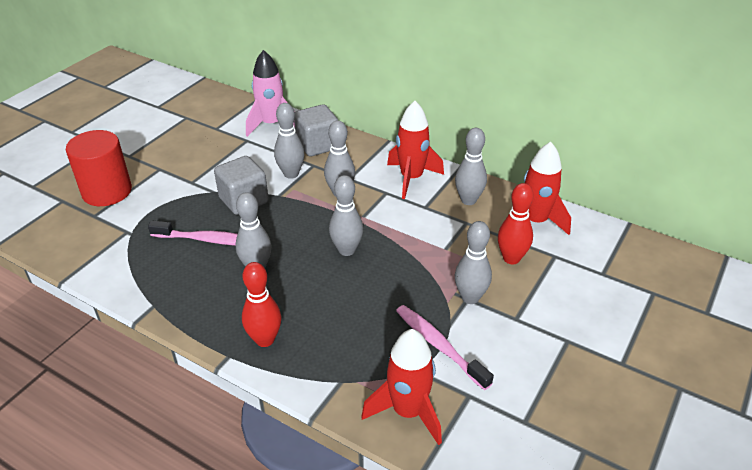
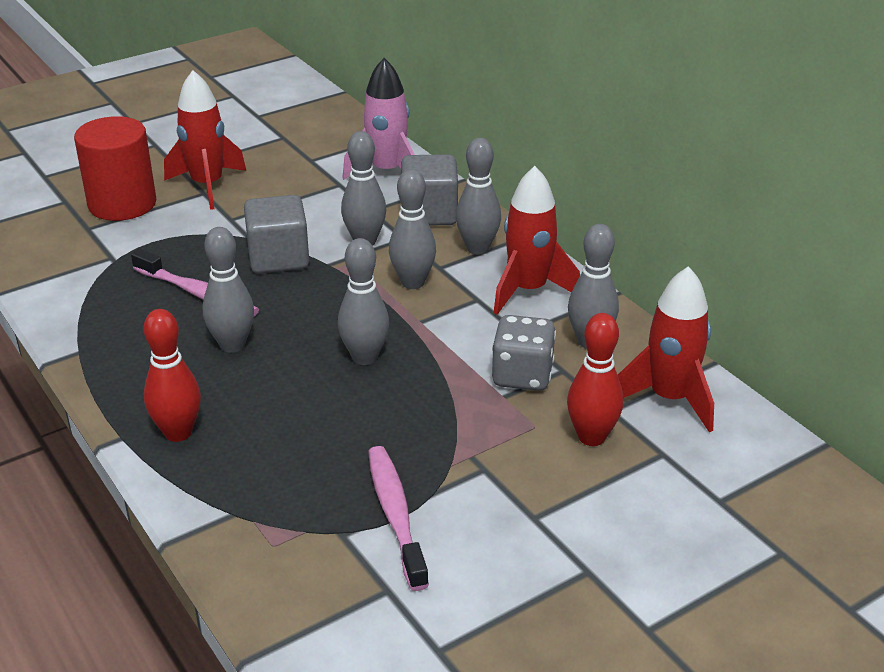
camera: 25 degrees right, 5 degrees down
red rocket [361,329,442,445] -> red rocket moved to [164,70,246,210]
grey bowling pin [455,221,492,304] -> grey bowling pin moved to [456,138,501,255]
none -> grey dice [492,315,556,391]

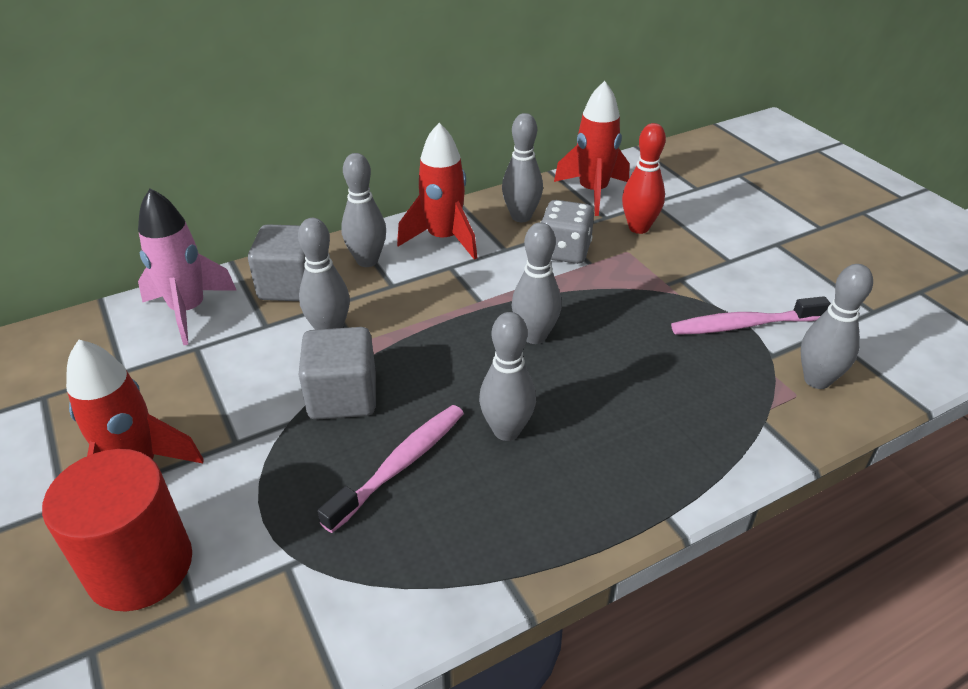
camera: 85 degrees left, 5 degrees up
red bowling pin [143,309,201,442] -> none
grey bowling pin [389,169,436,289] -> grey bowling pin moved to [801,264,873,389]

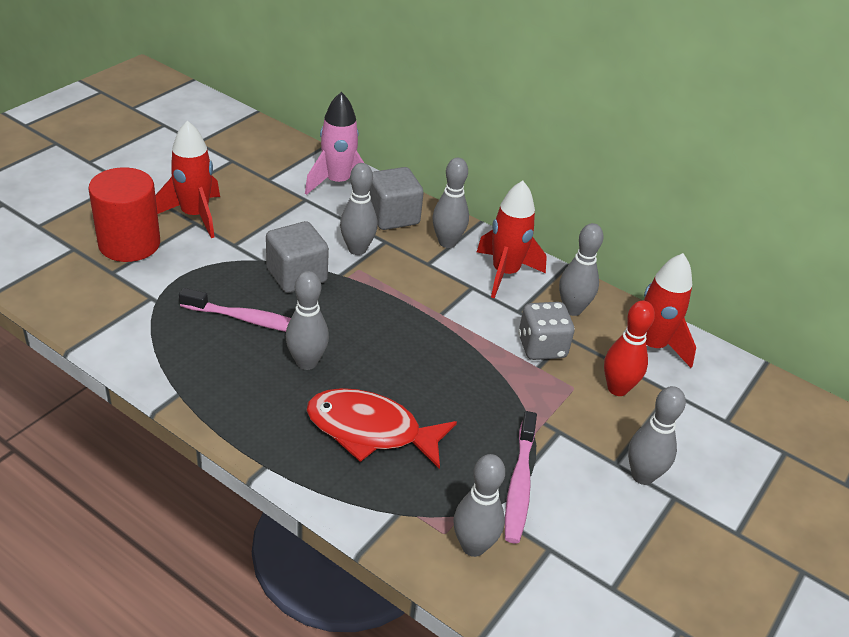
camera: 60 degrees right, 0 degrees up
grey bowling pin [511,222,562,344] -> grey bowling pin moved to [628,386,686,485]
pink toothbrush [671,296,831,335] -> pink toothbrush turned 135 degrees counterclockwise [505,411,537,543]
none -> red fish [306,388,457,469]

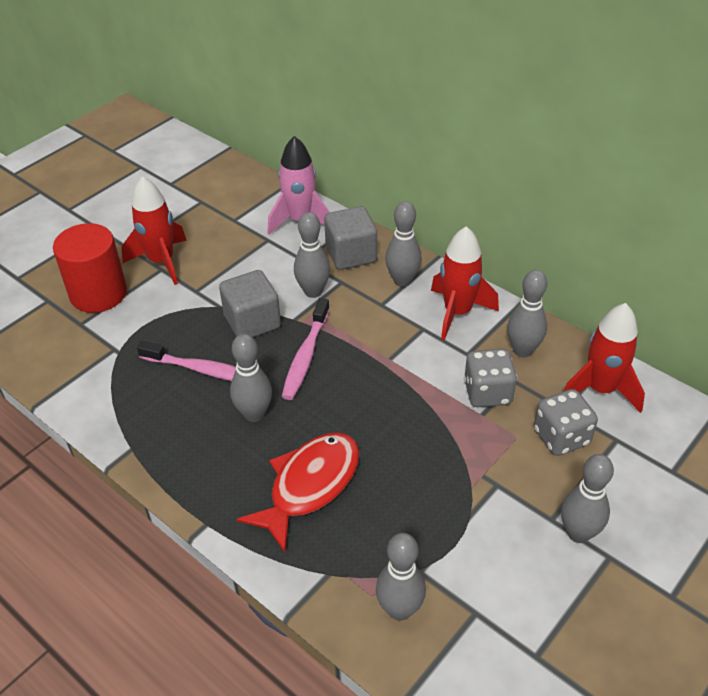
camera: 10 degrees right, 5 degrees up
red fish [306,388,457,469] -> red fish turned 105 degrees clockwise [237,433,359,552]
pink toothbrush [505,411,537,543] -> pink toothbrush moved to [282,298,330,400]
red bowling pin [604,301,655,396] -> grey dice [534,389,598,456]

